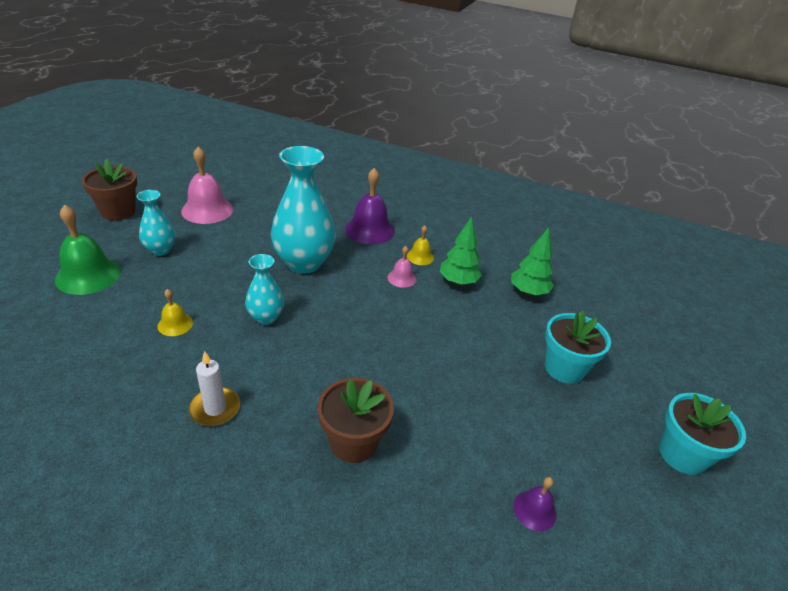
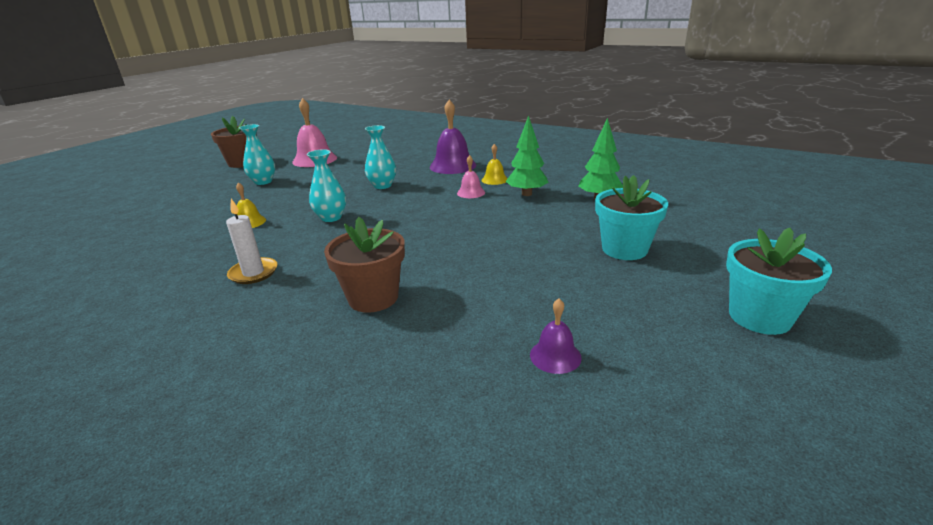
camera: 15 degrees right, 10 degrees down
green bell [55,205,121,295] -> none
turquoise vase [271,146,336,274] -> turquoise vase [365,125,396,189], size x0.53

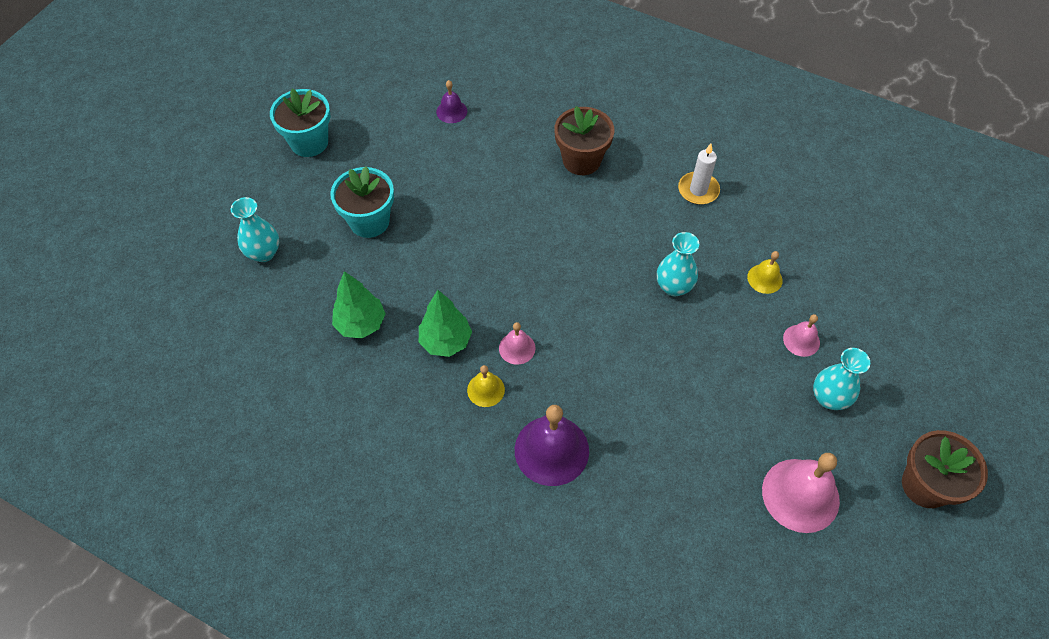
camera: 175 degrees right, 30 degrees up
turquoise vase [365,125,396,189] -> turquoise vase moved to [231,197,279,262]
none -> pink bell [783,314,820,357]

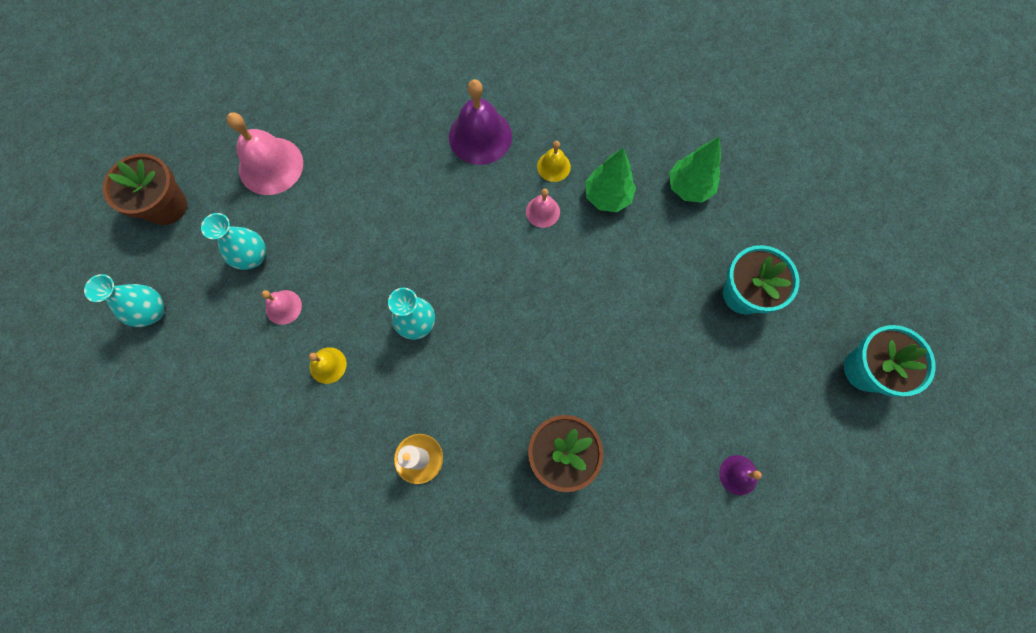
camera: 160 degrees right, 15 degrees up
turquoise vase [231,197,279,262] -> turquoise vase moved to [84,274,164,327]

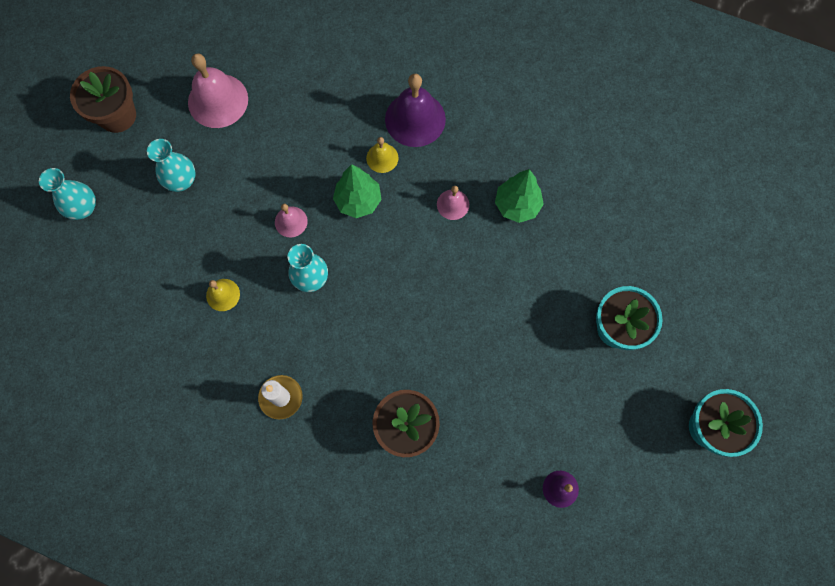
camera: 15 degrees right, 0 degrees up
pink bell [261,290,302,325] -> pink bell moved to [275,204,308,237]
yellow bell [537,141,571,182] -> yellow bell moved to [366,137,399,173]
green tree [669,137,721,203] -> green tree moved to [333,164,382,218]

